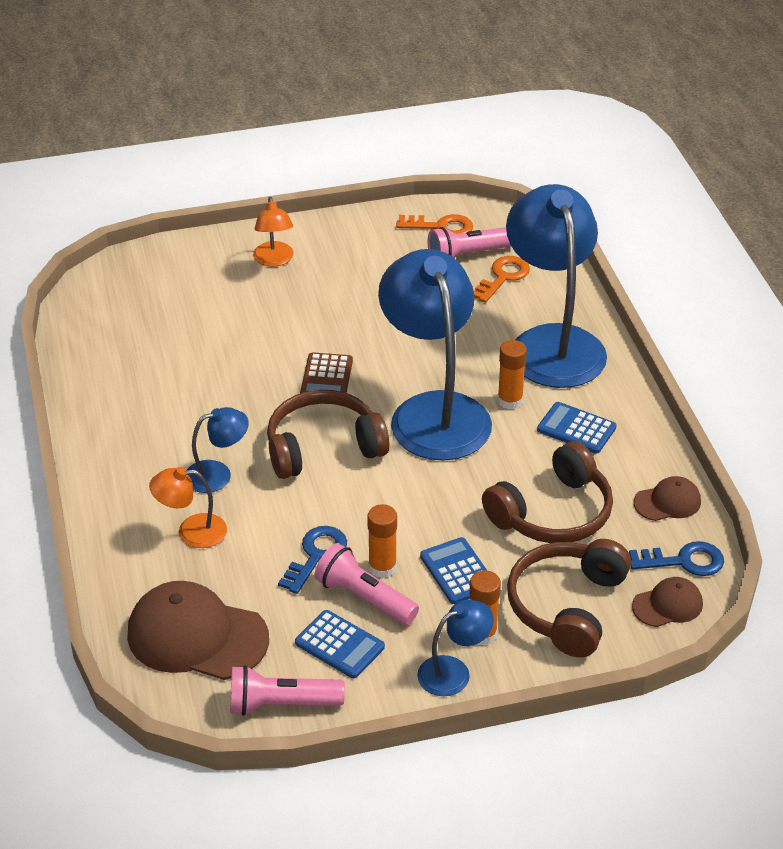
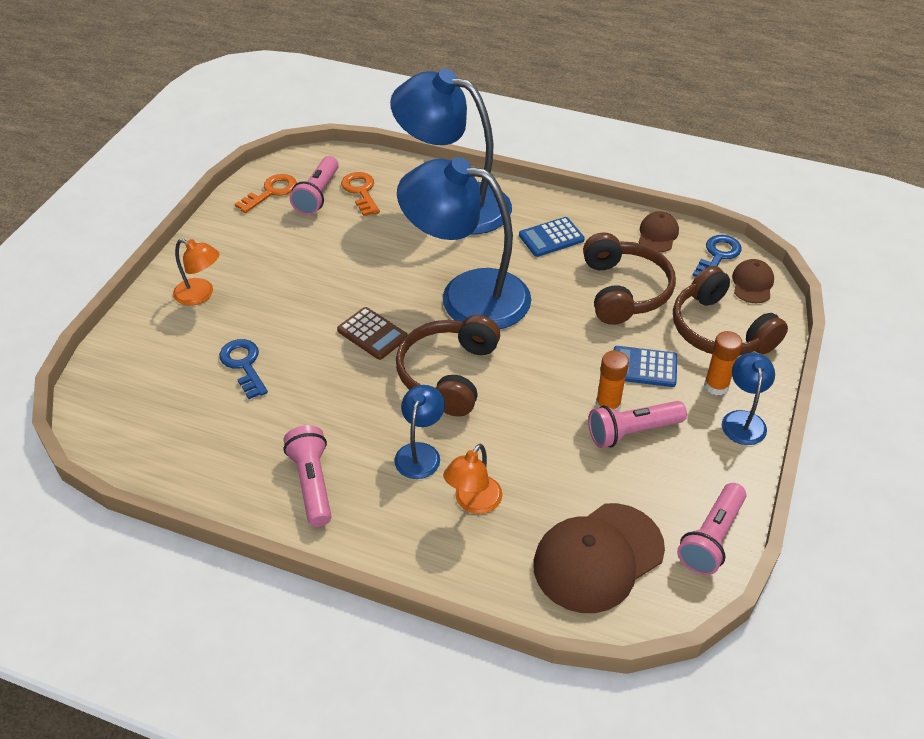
camera: 55 degrees left, 5 degrees up
blue key [278,526,347,594] -> blue key moved to [219,339,268,399]
blue calculator [295,610,385,678] -> none
orange glue stick [498,340,527,409] -> none
none -> pink flashlight [284,425,331,527]

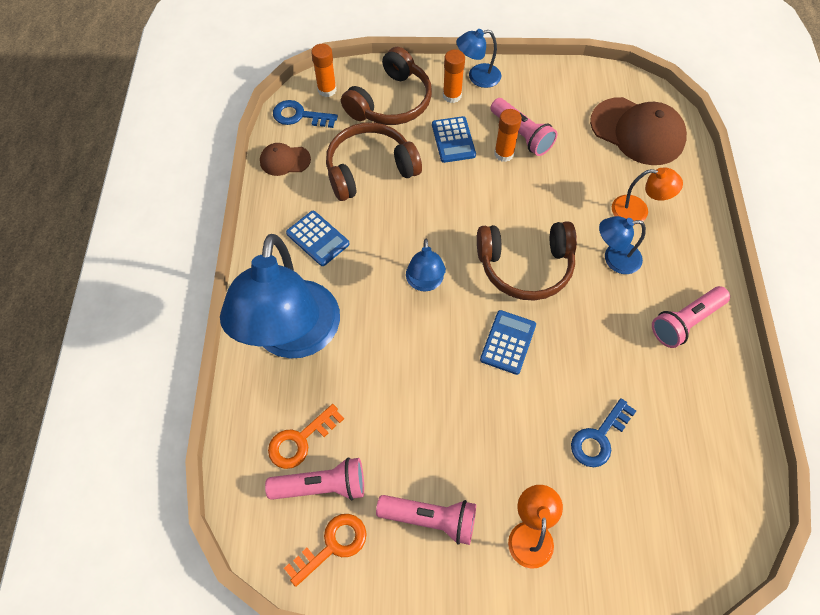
camera: 110 degrees left, 15 degrees up
orange key [235,174,297,213] -> orange key turned 120 degrees clockwise [284,514,367,587]
brown calculator [337,307,408,360] -> blue calculator [480,310,536,375]
blue lamp [397,157,531,329] -> blue lamp [406,239,446,292], size x0.45
pink flashlight [677,483,746,575] -> pink flashlight moved to [376,495,476,545]
brown cap [732,259,774,303] -> orange glue stick [311,44,336,97]

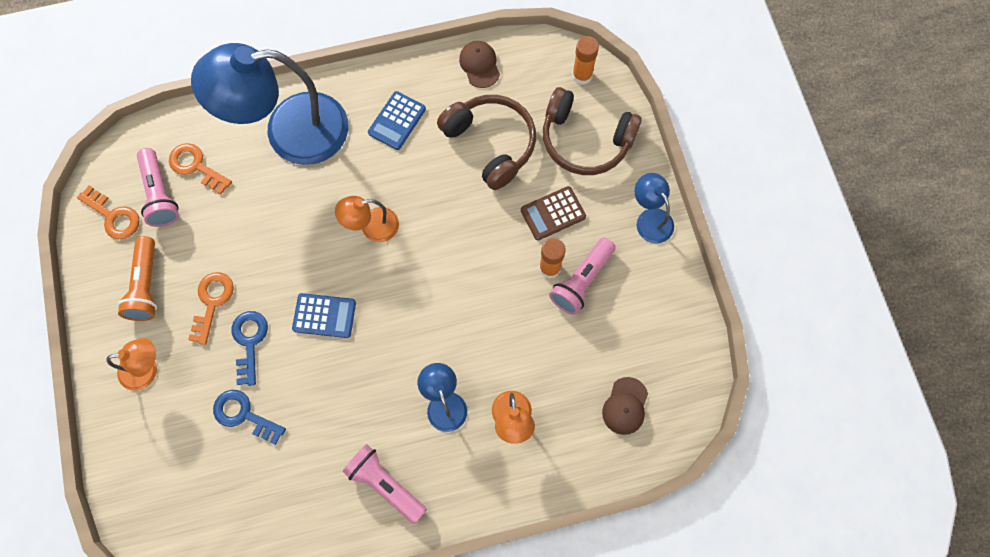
camera: 75 degrees right, 10 degrees up
blue key [273,100,338,128] -> blue key moved to [231,311,268,386]
pink flashlight [376,495,476,545] -> orange flashlight [118,236,157,321]
blue lamp [406,239,446,292] -> orange lamp [335,196,399,242]
blue calculator [432,116,476,163] -> brown calculator [521,186,586,240]
orange glue stick [443,49,465,103] -> none
brown headphones [477,221,577,301] -> none
brown cap [590,97,687,165] -> brown cap [602,377,648,435], size x0.51
none -> orange key [188,272,234,345]

